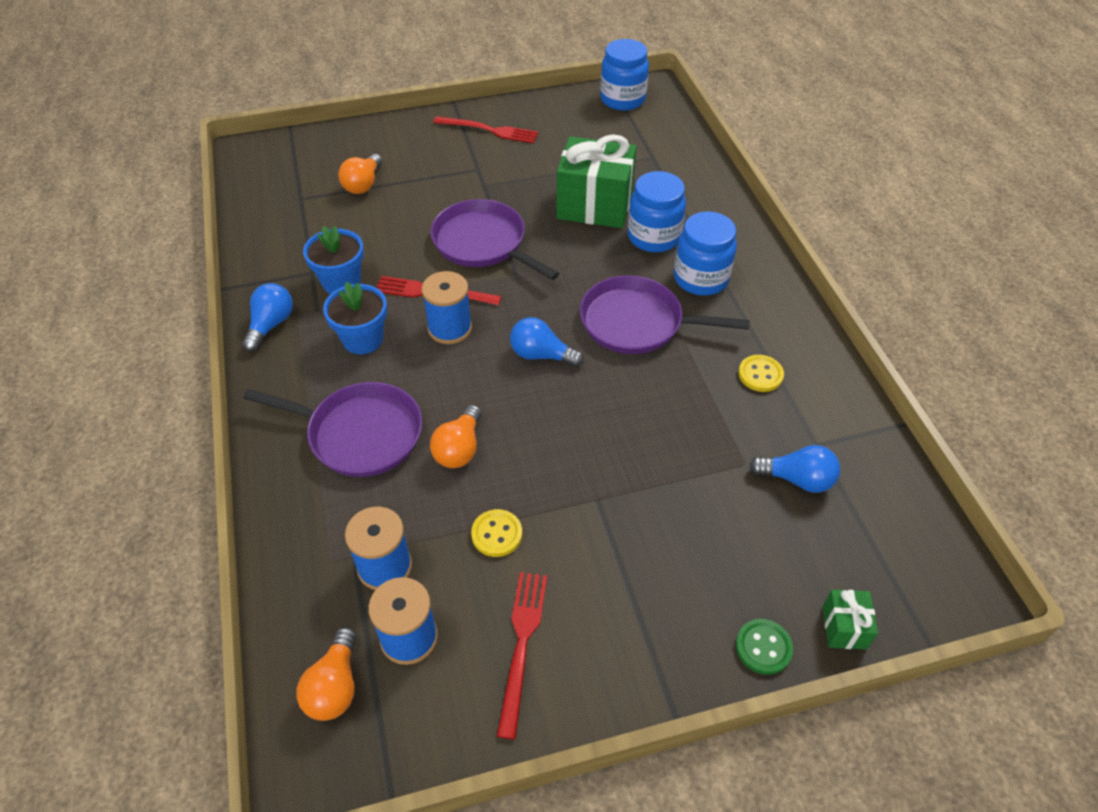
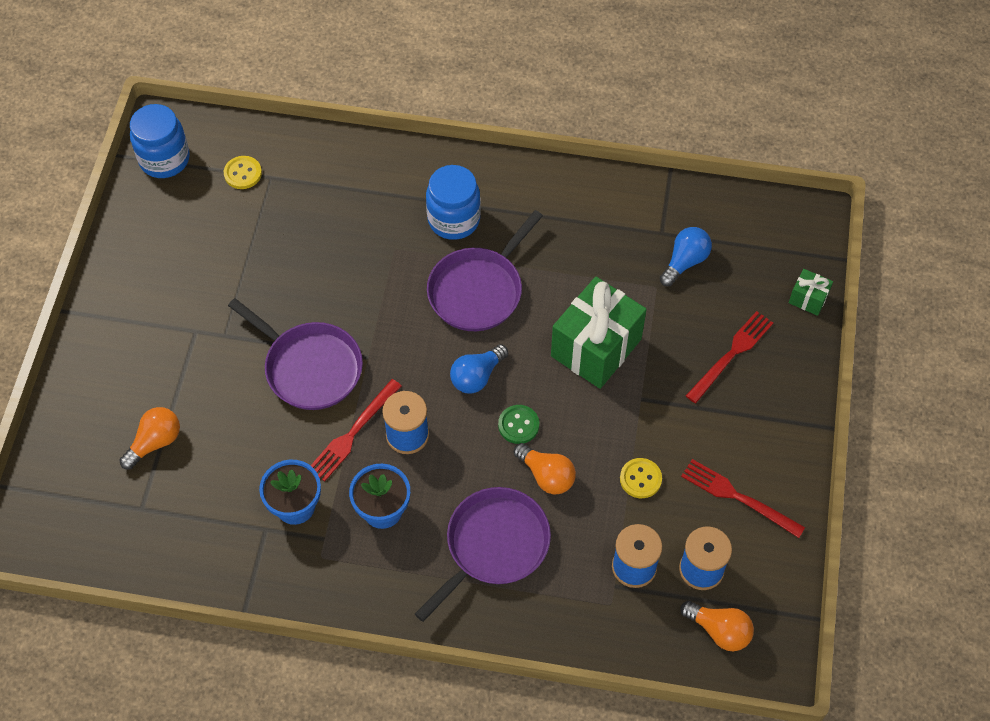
camera: 65 degrees left, 10 degrees up
blue light bulb [242,283,293,352] -> none
orange light bulb [338,154,382,194] -> orange light bulb turned 90 degrees counterclockwise [120,407,180,469]
purple pan [430,199,559,280] -> purple pan turned 120 degrees counterclockwise [228,298,363,410]
red fork [433,116,538,143] -> red fork moved to [686,311,773,403]
green gift [556,134,637,228] -> green gift moved to [551,277,647,389]
blue jar [628,171,686,253] -> none
green button [736,619,793,675] -> green button moved to [498,405,539,444]
yellow button [738,355,784,392] -> yellow button moved to [224,156,262,189]

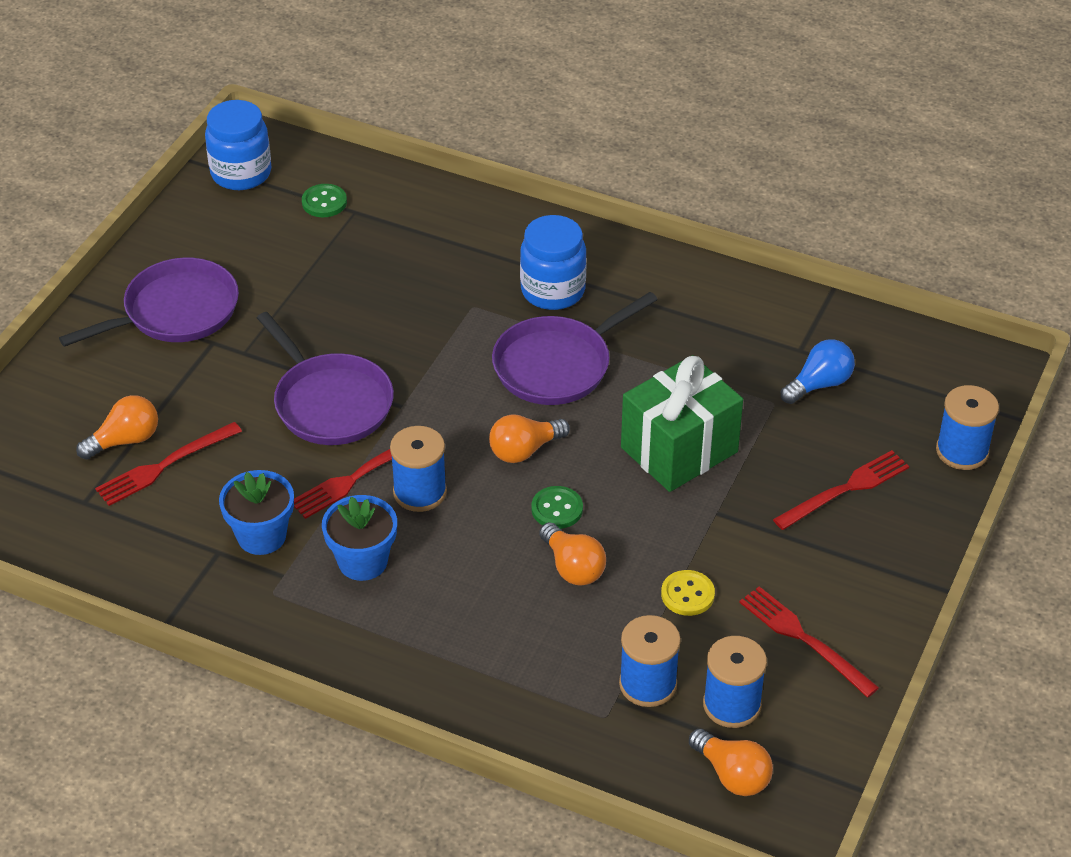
camera: 15 degrees right, 15 degrees down
yellow button [224,156,262,189] -> green button [302,184,347,217]
purple pan [415,487,551,622] -> purple pan moved to [59,257,239,347]
blue light bulb [450,344,508,394] -> orange light bulb [489,414,570,463]
green gift [789,269,833,316] -> blue spool [936,385,999,470]
none -> red fork [95,422,242,506]

